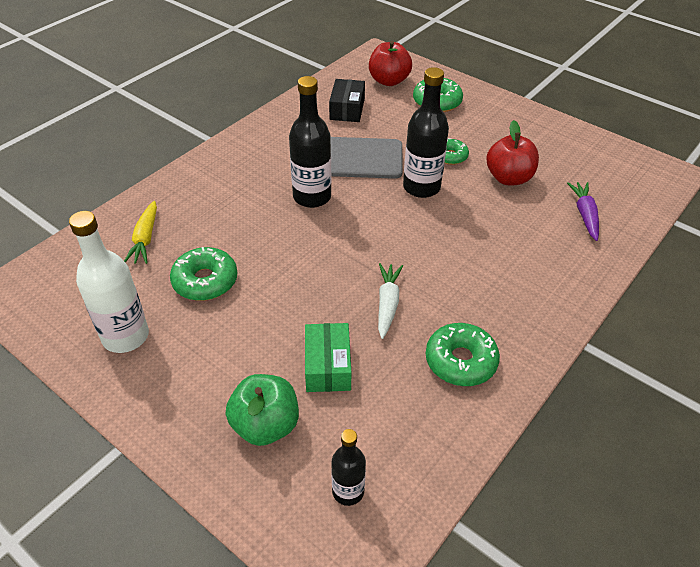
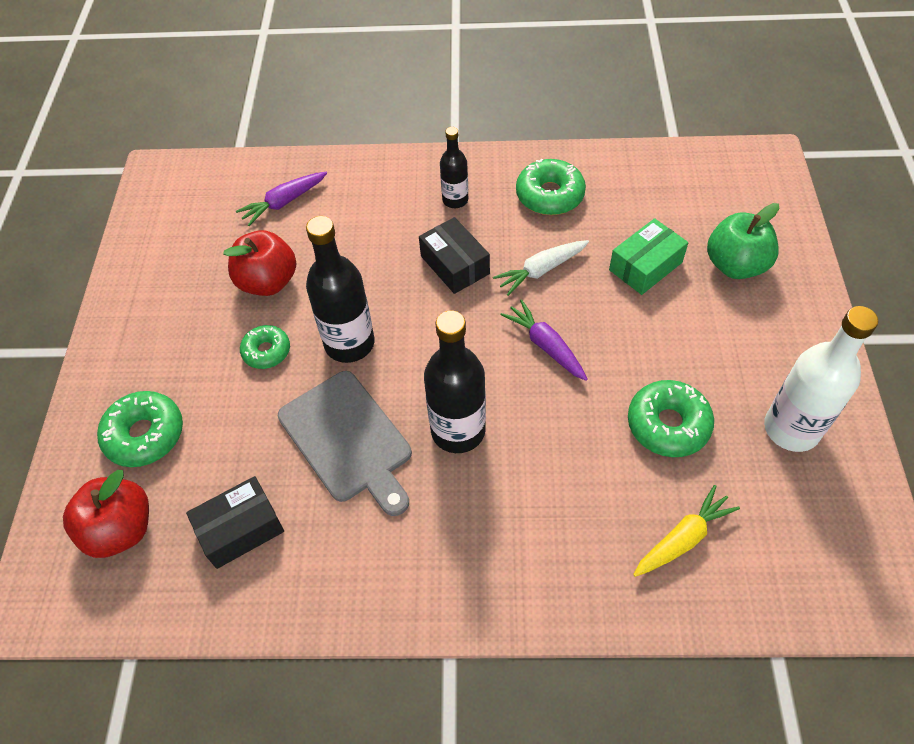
camera: 125 degrees left, 10 degrees up
black bottle [331,429,366,506] -> black bottle moved to [440,127,468,208]
none -> black box [419,217,490,294]
none -> purple carrot [500,300,588,381]

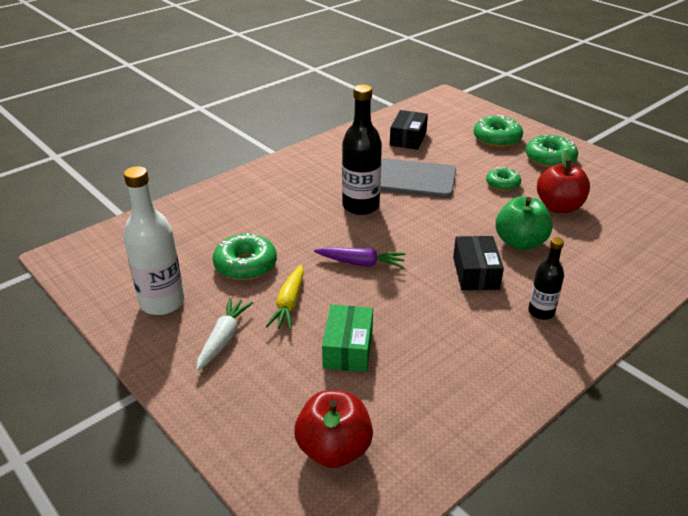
camera: 135 degrees right, 20 degrees down
red apple [63,470,149,558] -> red apple moved to [294,390,373,468]
purple carrot [236,172,327,226] -> none
black bottle [306,216,374,363] -> none
black box [419,217,490,294] -> black box turned 75 degrees clockwise [453,236,504,290]
white carrot [493,240,589,296] -> white carrot moved to [196,297,253,371]
green donut [516,159,586,215] -> green donut moved to [525,135,578,168]
yellow carrot [633,485,740,577] -> yellow carrot moved to [265,265,304,330]
green apple [707,203,779,279] -> green apple moved to [496,196,553,250]

